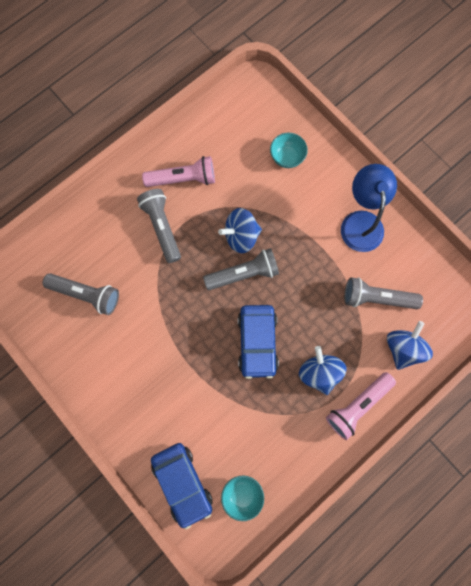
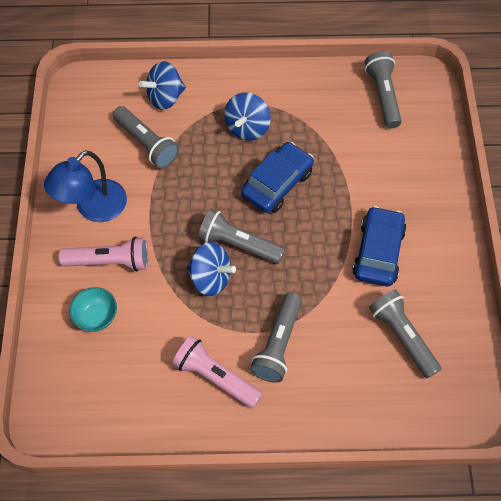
camera: 140 degrees left, 15 degrees down
blue car [151,443,213,530] -> blue car moved to [352,206,407,287]
turquoise bowl [221,476,264,521] -> grey flashlight [364,51,402,129]
pink flashlight [326,372,396,440] -> pink flashlight moved to [59,237,148,272]

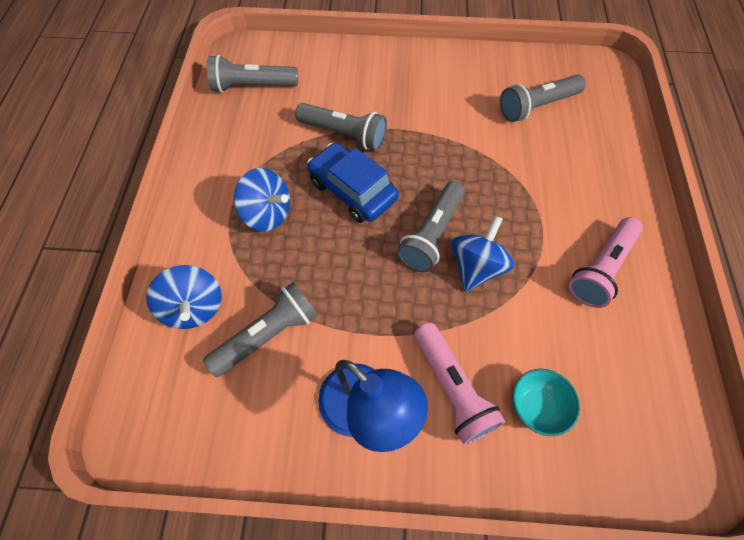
camera: 85 degrees left, 0 degrees up
pink flashlight [59,237,148,272] -> pink flashlight turned 150 degrees clockwise [414,323,506,445]
grey flashlight [250,293,302,383] -> grey flashlight moved to [295,103,387,151]
blue car [352,206,407,287] -> none

